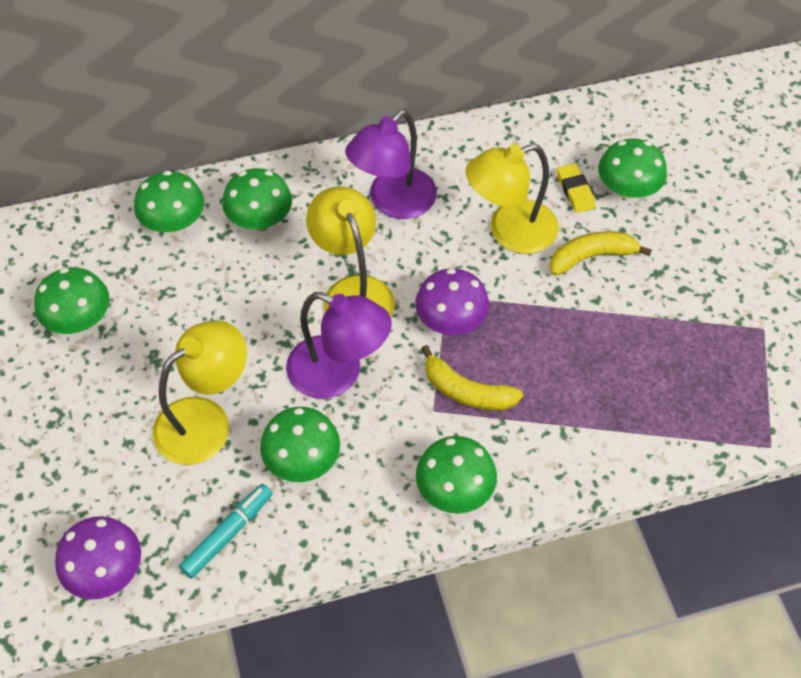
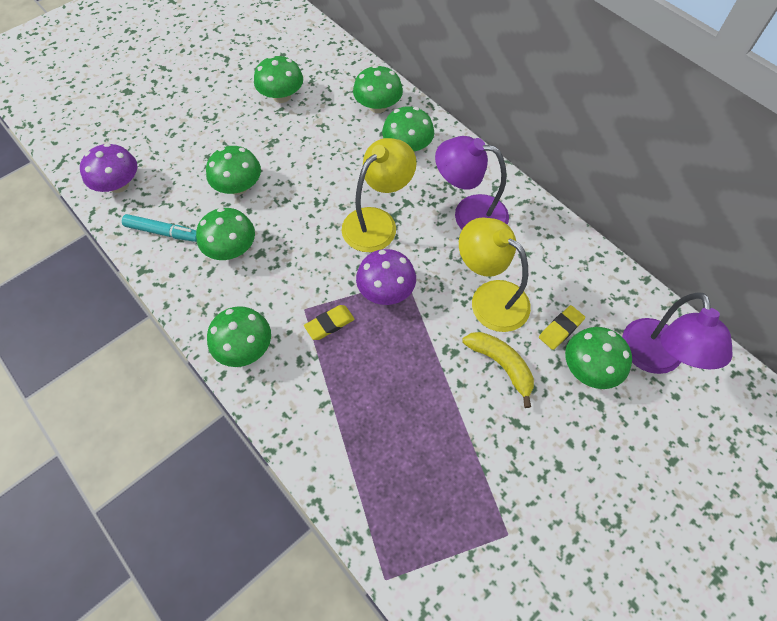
camera: 65 degrees right, 5 degrees up
yellow lamp [152,320,247,465] -> green mushroom [206,146,261,195]
purple lamp [286,292,392,399] -> purple lamp moved to [622,292,733,374]
yellow banana [421,345,523,411] -> yellow eraser [304,305,355,340]

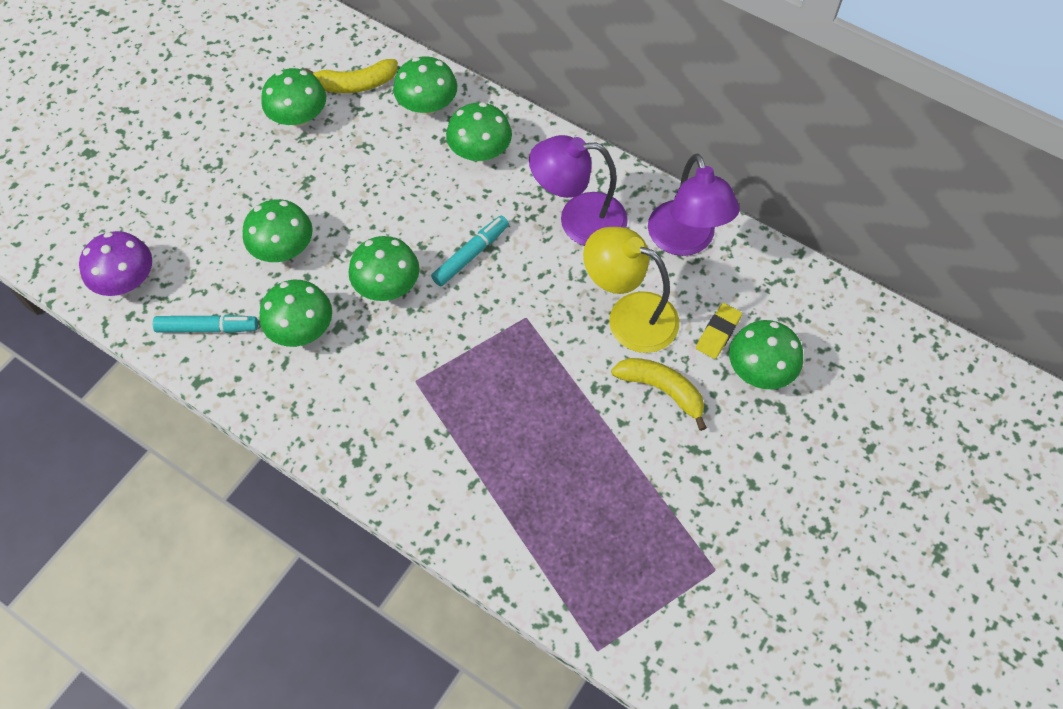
camera: 15 degrees left, 0 degrees up
green mushroom [207,306,271,367] -> green mushroom moved to [348,236,420,301]
yellow eraser [304,305,355,340] -> none
yellow lamp [342,138,417,252] -> turquoise marker [431,216,509,286]
purple mushroom [356,249,416,305] -> none
purple lamp [622,292,733,374] -> purple lamp moved to [648,153,740,256]
none -> yellow banana [305,59,398,93]

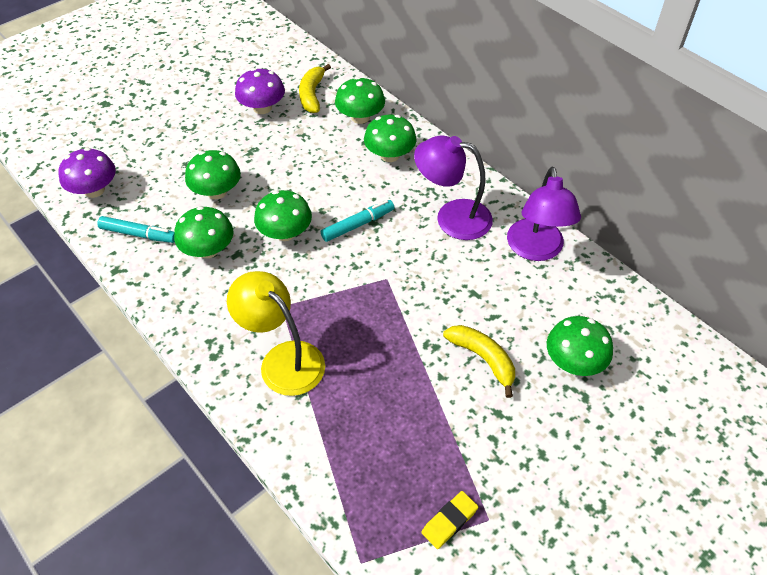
camera: 15 degrees right, 10 degrees down
green mushroom [261,68,326,127] -> purple mushroom [235,68,285,114]
yellow banana [305,59,398,93] -> yellow banana turned 90 degrees clockwise [299,64,331,113]
yellow lamp [583,227,679,353] -> yellow lamp moved to [227,271,325,396]
yellow eraser [696,303,742,359] -> yellow eraser moved to [421,491,478,549]

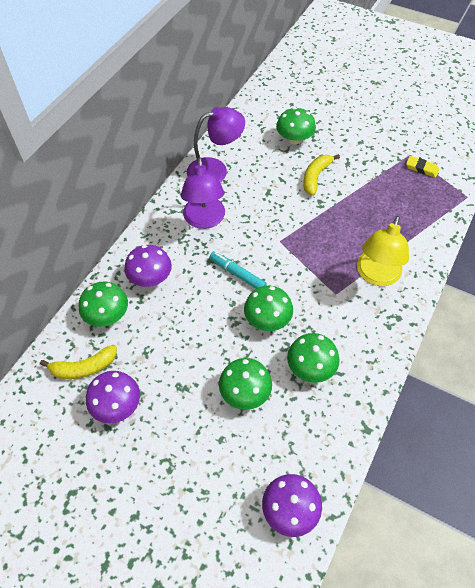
camera: 110 degrees left, 5 degrees up
turquoise marker [97,216,175,243] -> none
green mushroom [364,115,417,162] -> purple mushroom [124,245,172,287]

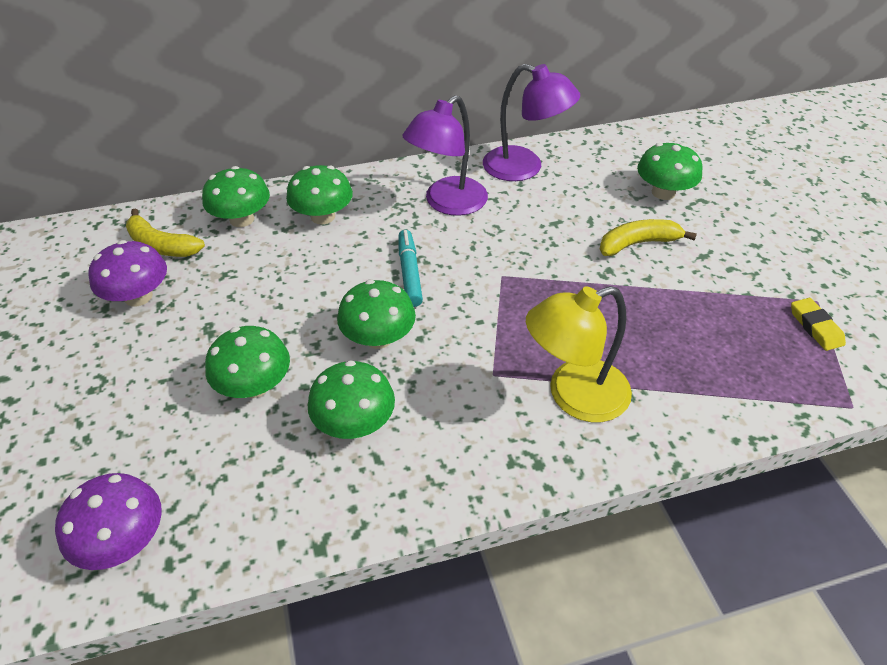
camera: 45 degrees right, 10 degrees down
purple mushroom [124,245,172,287] -> green mushroom [286,165,353,224]

